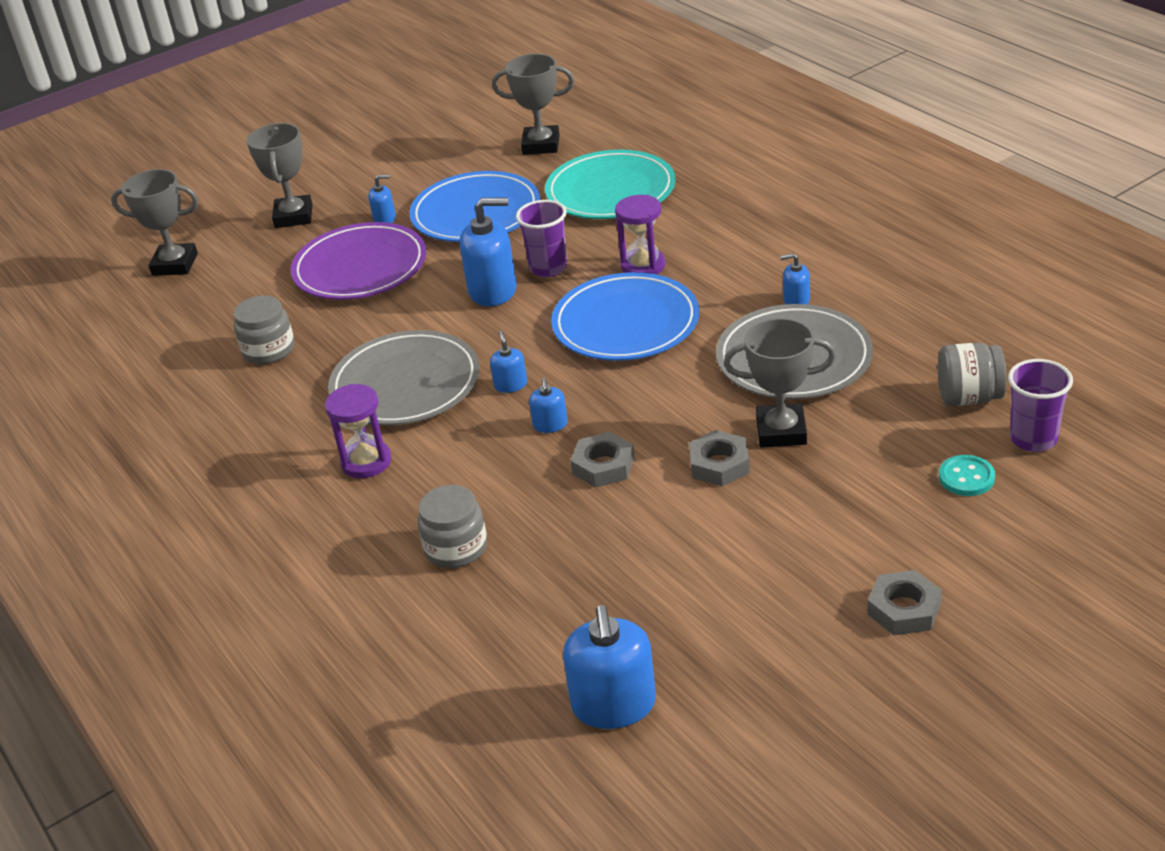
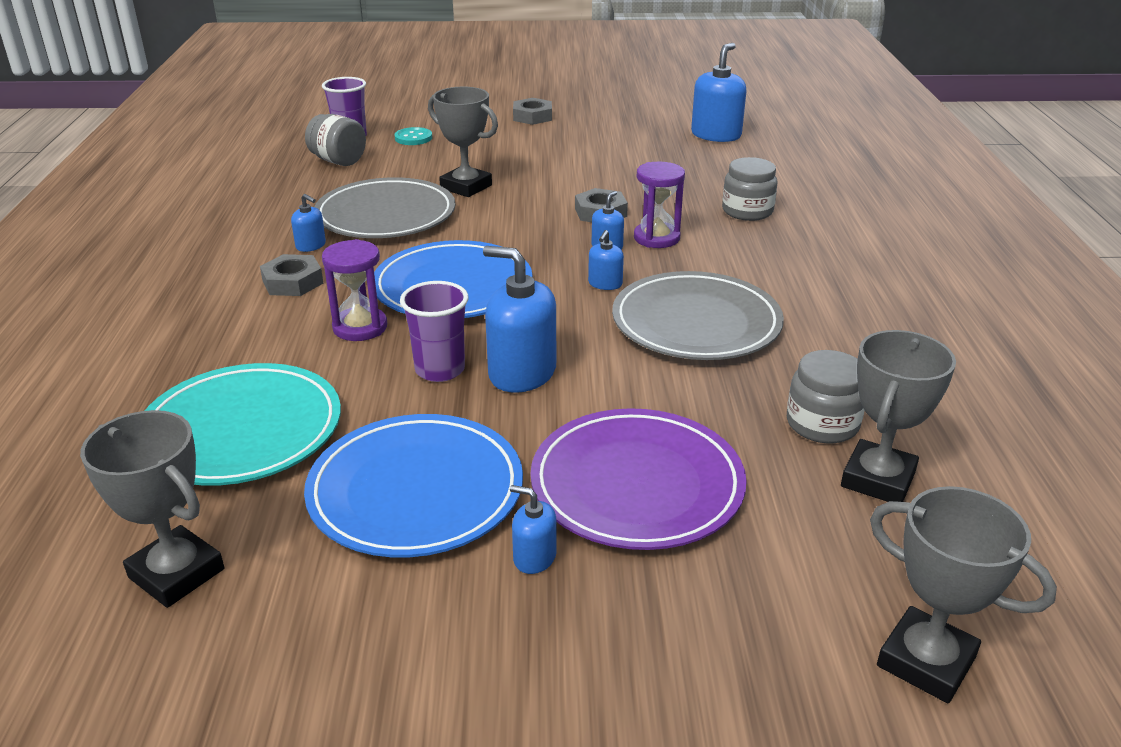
camera: 150 degrees left, 5 degrees down
grey trophy [247,123,313,228] -> grey trophy moved to [841,330,956,502]
purple hourglass [325,384,391,478] -> purple hourglass moved to [634,161,685,248]
grey nut [689,430,750,486] -> grey nut moved to [260,254,323,296]

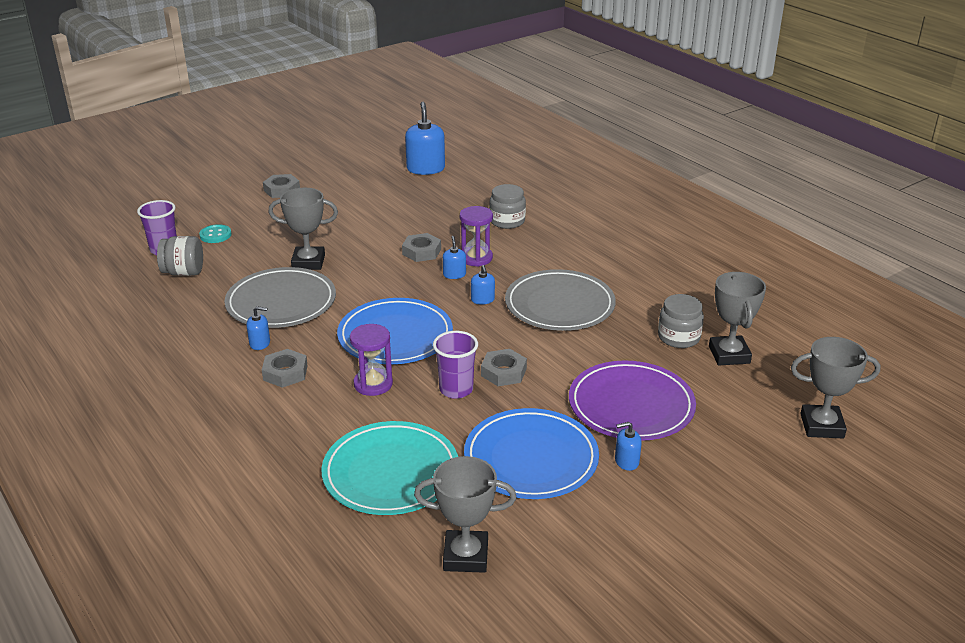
camera: 35 degrees left, 0 degrees up
blue soap dispenser [483,246,556,393] -> grey nut [481,349,527,386]

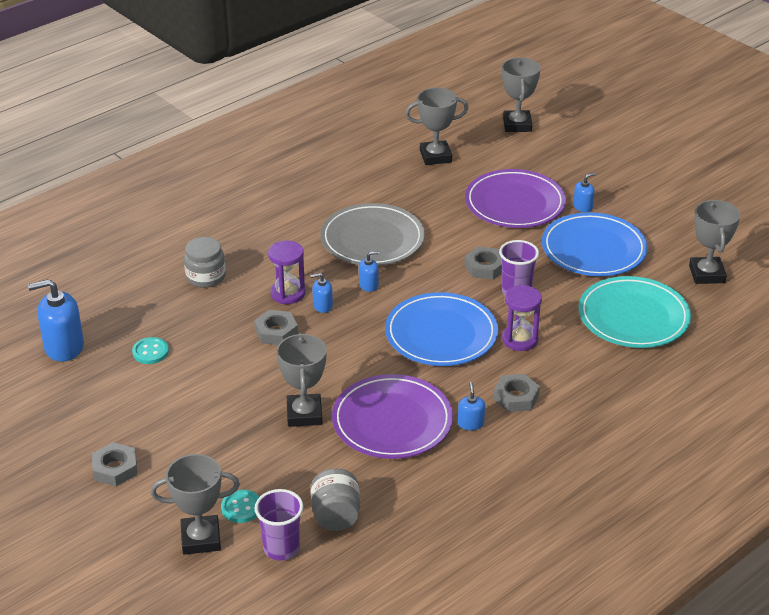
camera: 95 degrees left, 5 degrees up
grey plate [225,267,336,328] -> purple plate [332,374,453,459]
blue soap dispenser [615,422,642,471] -> blue soap dispenser turned 105 degrees counterclockwise [573,173,595,212]
grey jar [658,294,704,348] -> none
none -> turquoise button [132,337,169,364]
none -> grey trophy [150,454,240,555]

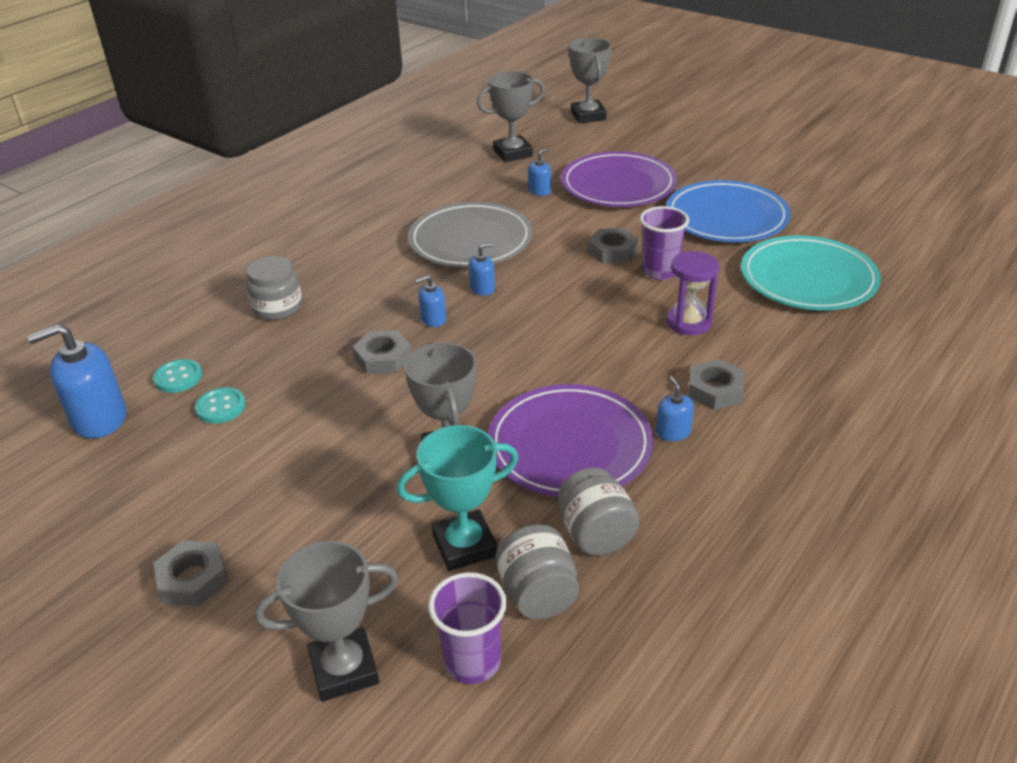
camera: 10 degrees left, 0 degrees up
turquoise button [221,490,259,523] -> turquoise button moved to [153,359,202,393]
purple hourglass [268,240,305,304] -> none
blue plate [385,292,498,366] -> none
blue soap dispenser [573,173,595,212] -> blue soap dispenser moved to [528,148,551,196]
grey trophy [689,200,740,284] -> none
none -> turquoise trophy [397,425,519,571]
none -> grey jar [558,467,640,556]

